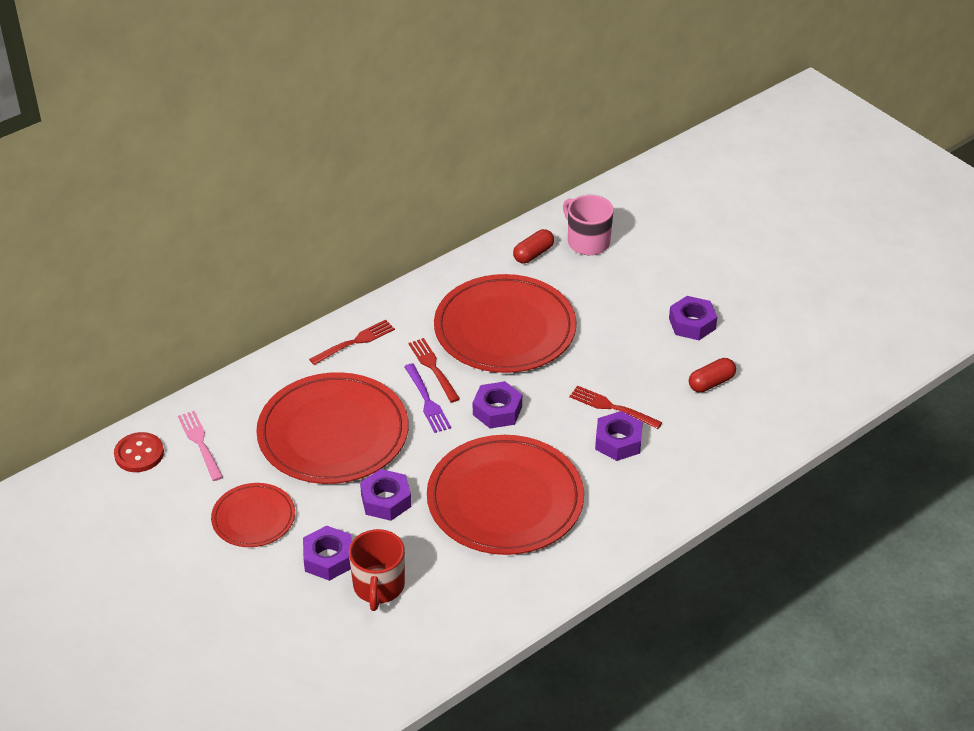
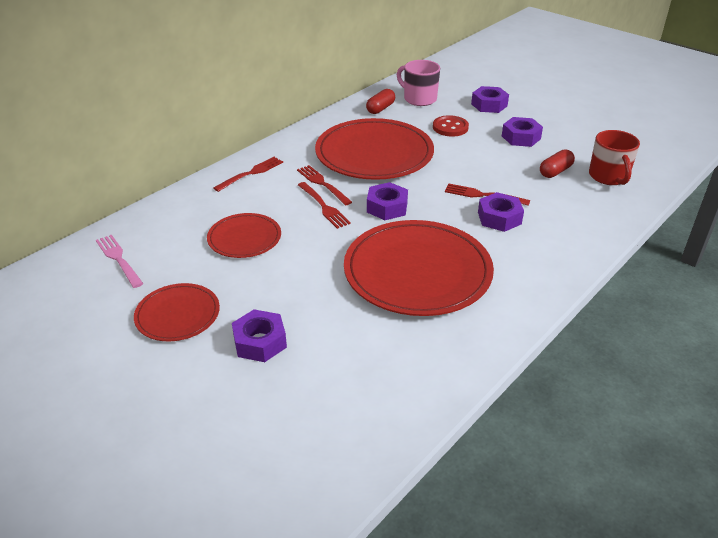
camera: 10 degrees left, 5 degrees down
red button [114,432,164,472] -> red button moved to [433,115,469,137]
red plate [256,372,408,484] -> red plate [207,213,281,258], size x0.53
red mug [349,529,405,611] -> red mug moved to [589,130,640,185]
purple nut [360,469,411,521] -> purple nut moved to [471,86,509,113]
purple fork [404,363,451,433] -> red fork [298,182,351,229]

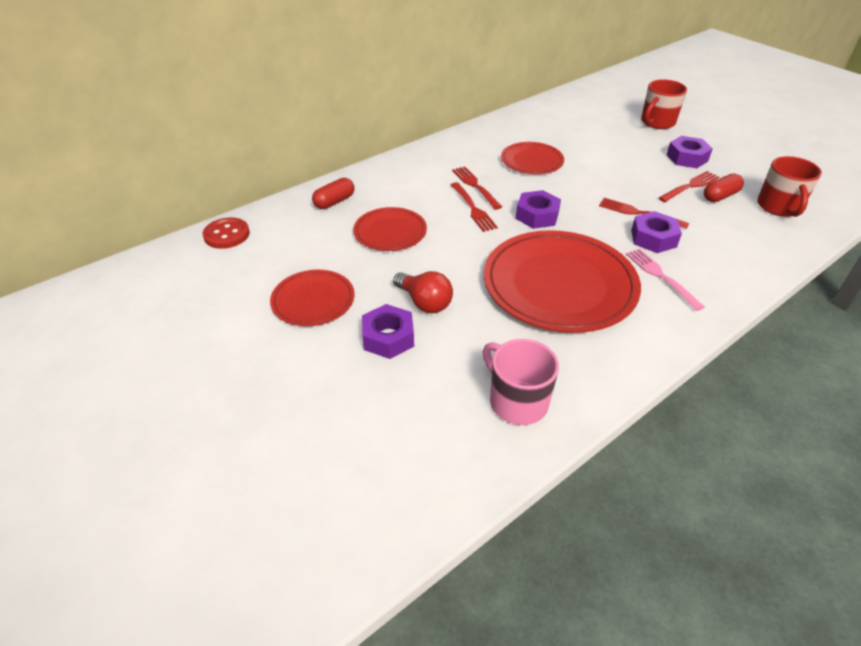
camera: 10 degrees right, 5 degrees up
pink fork [96,234,143,288] -> pink fork moved to [626,249,704,311]
red fork [213,157,283,192] -> red fork moved to [658,171,719,202]
red plate [315,118,434,180] -> red plate [501,142,564,174], size x0.53
red capsule [366,89,395,114] -> red capsule moved to [312,178,355,209]
pink mug [397,60,440,106] -> pink mug moved to [483,339,559,425]
red button [433,115,469,137] -> red button moved to [203,218,250,249]
purple nut [471,86,509,113] -> red mug [641,79,687,129]
none -> red light bulb [393,271,453,313]

